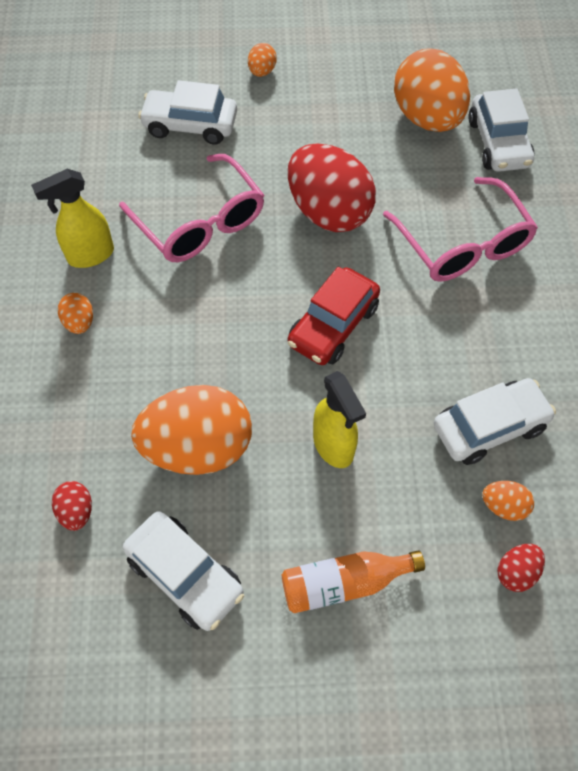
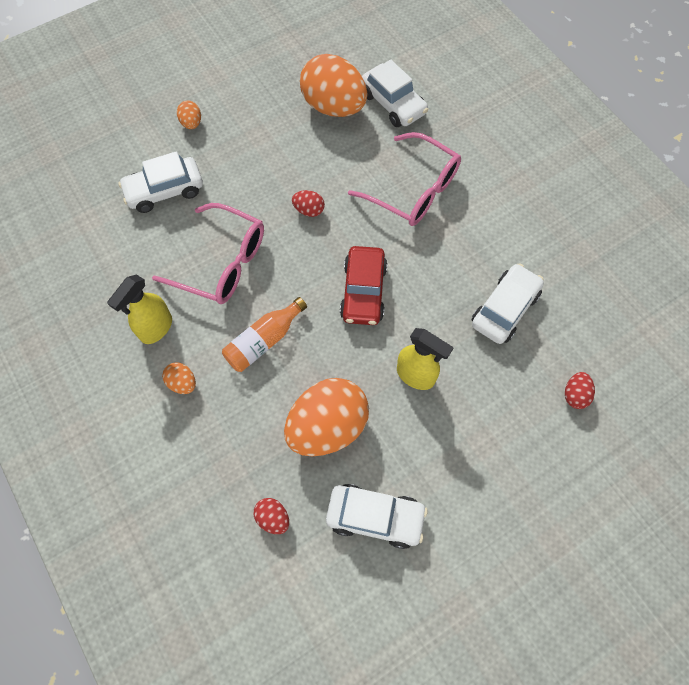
camera: 30 degrees left, 5 degrees up
orange bottle [282,550,425,613] -> orange bottle moved to [222,297,307,372]
red egg [288,143,376,232] -> red egg [292,190,325,217], size x0.43
orange egg [482,481,534,521] -> none

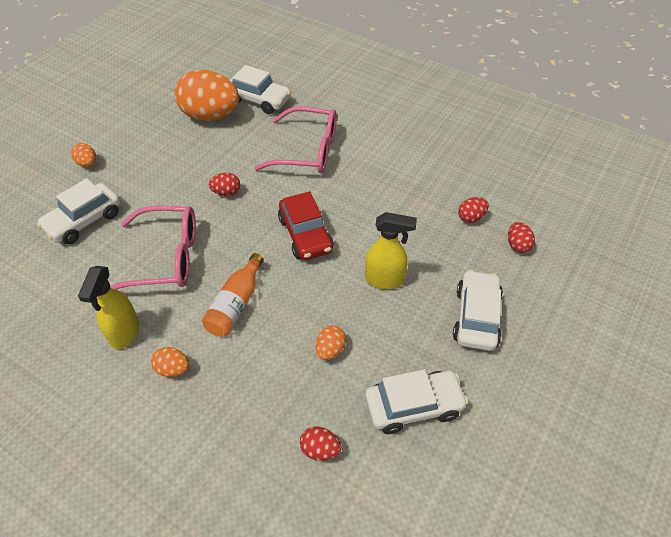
camera: 25 degrees left, 15 degrees down
orange egg [284,378,369,456] -> orange egg [315,326,346,360], size x0.43
white car [471,263,544,344] -> white car moved to [453,270,503,351]
none -> red egg [458,197,489,223]

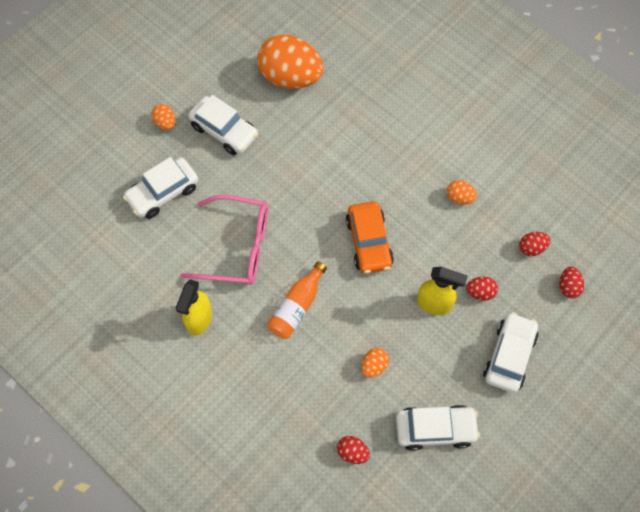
camera: 10 degrees right, 15 degrees up
orange egg [151,347,189,377] -> orange egg moved to [447,180,477,204]
red egg [209,173,240,196] -> red egg moved to [466,277,498,301]
white car [230,65,291,114] -> white car moved to [188,95,258,155]
pink glasses [254,107,337,173] -> none
red car [278,191,334,260] -> orange car [346,201,394,274]

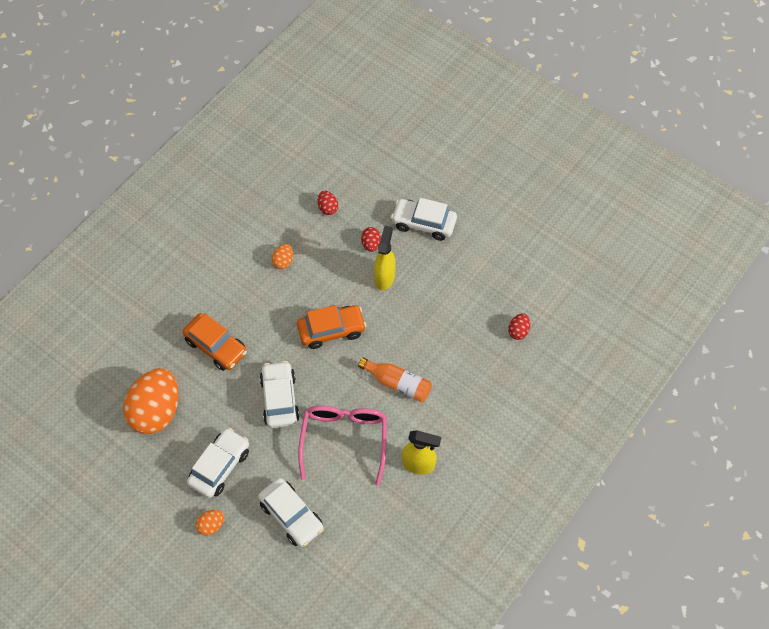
camera: 95 degrees left, 5 degrees down
orange egg [361,348,389,378] -> none
white car [396,405,480,451] -> white car moved to [260,361,300,428]
red egg [559,267,584,298] -> none
none -> orange car [182,313,247,371]

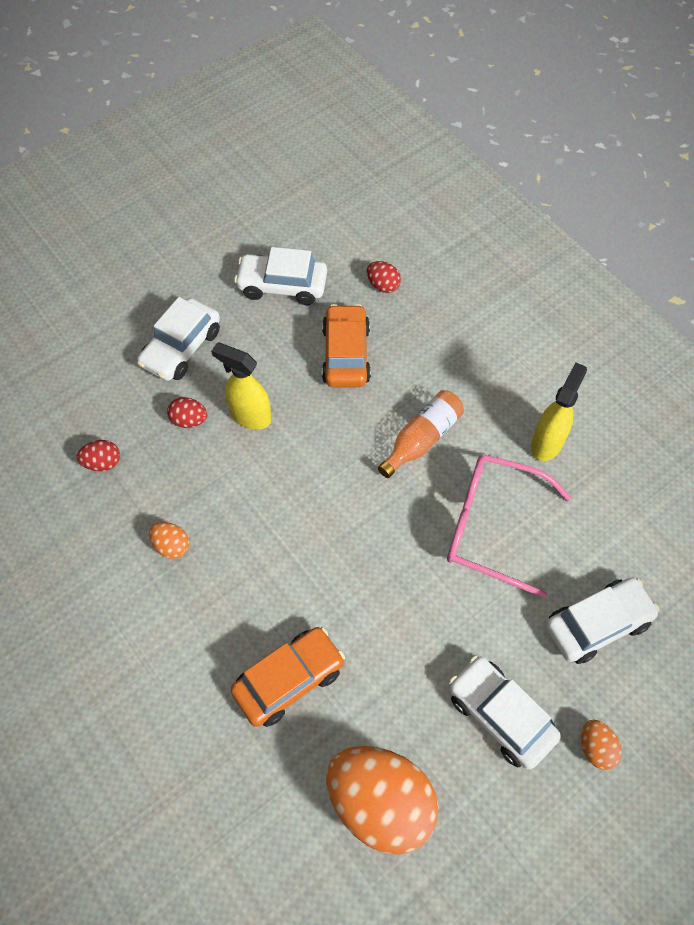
camera: 75 degrees left, 0 degrees up
white car [260,361,300,428] -> white car moved to [234,247,327,305]
orange car [297,305,366,349] -> orange car moved to [322,304,371,387]

